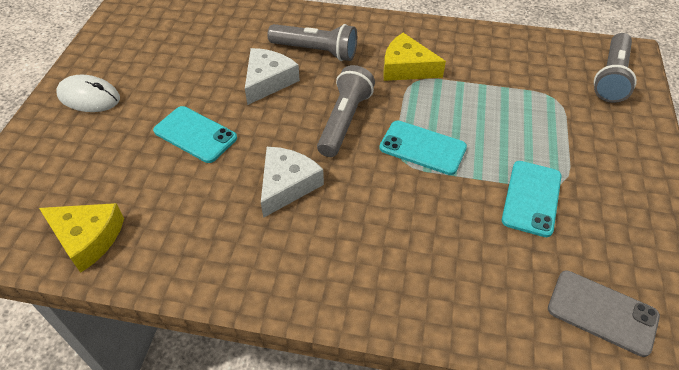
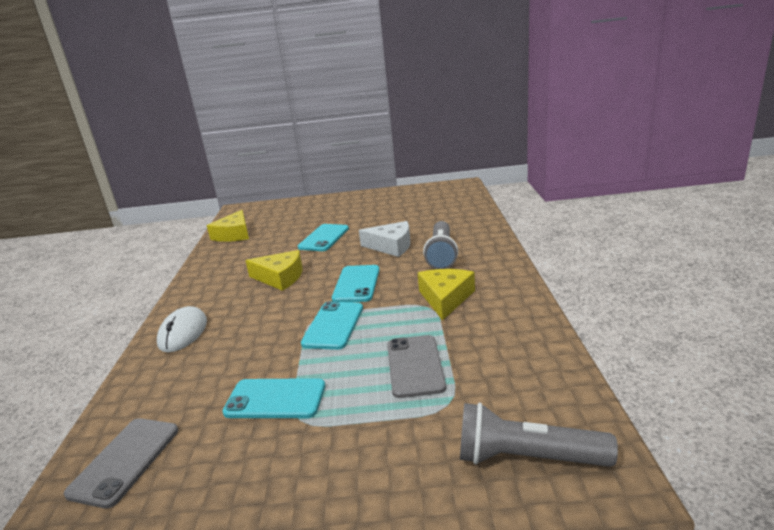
camera: 80 degrees right, 25 degrees down
white mouse [56,75,120,112] -> white mouse moved to [157,306,207,352]
white cheese [261,147,324,218] -> yellow cheese [245,250,302,291]
grey flashlight [317,65,375,157] -> turquoise phone [332,265,380,302]
none -> grey phone [387,335,446,398]

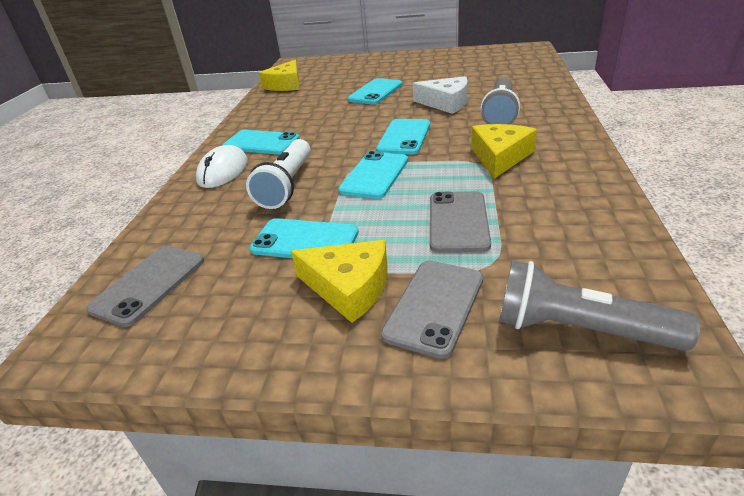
camera: 10 degrees right, 10 degrees up
yellow cheese [245,250,302,291] -> yellow cheese moved to [291,240,387,323]
none -> turquoise phone [223,130,300,154]
none -> white flashlight [246,139,311,209]
none -> grey phone [381,261,483,359]

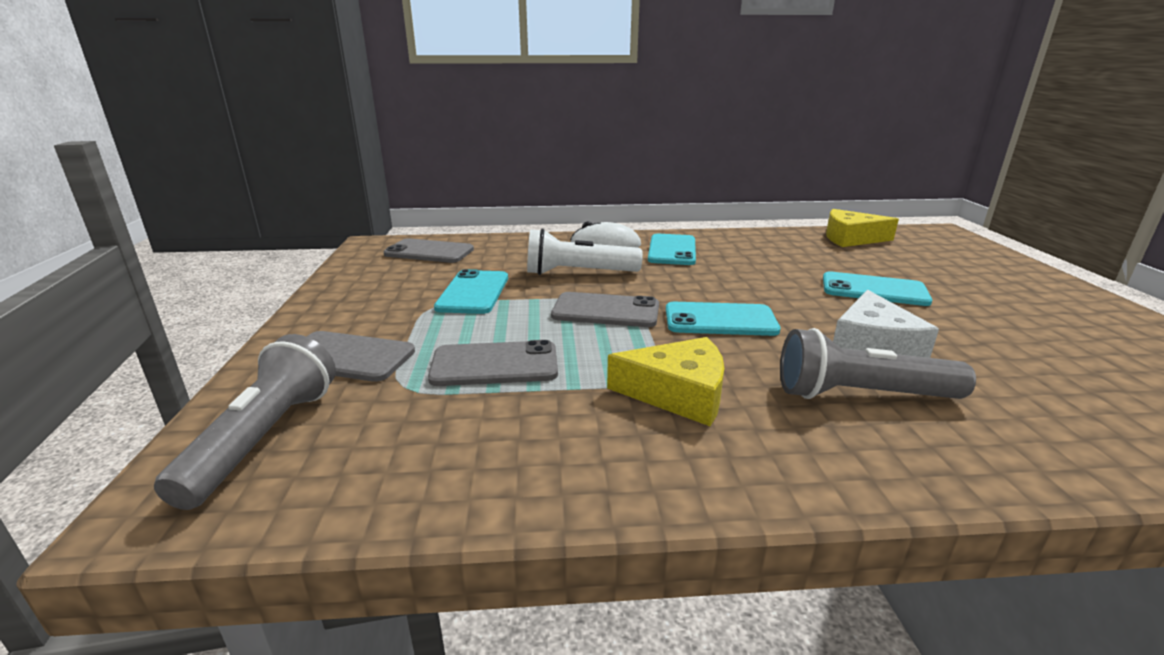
camera: 75 degrees right, 10 degrees down
yellow cheese [291,240,387,323] -> none
turquoise phone [338,151,408,199] -> grey phone [551,292,659,327]

